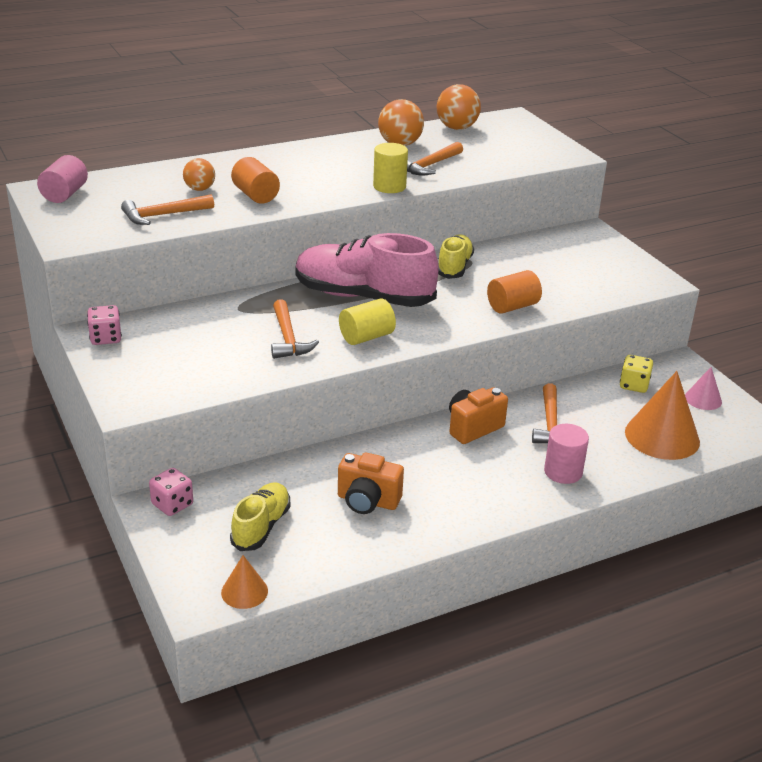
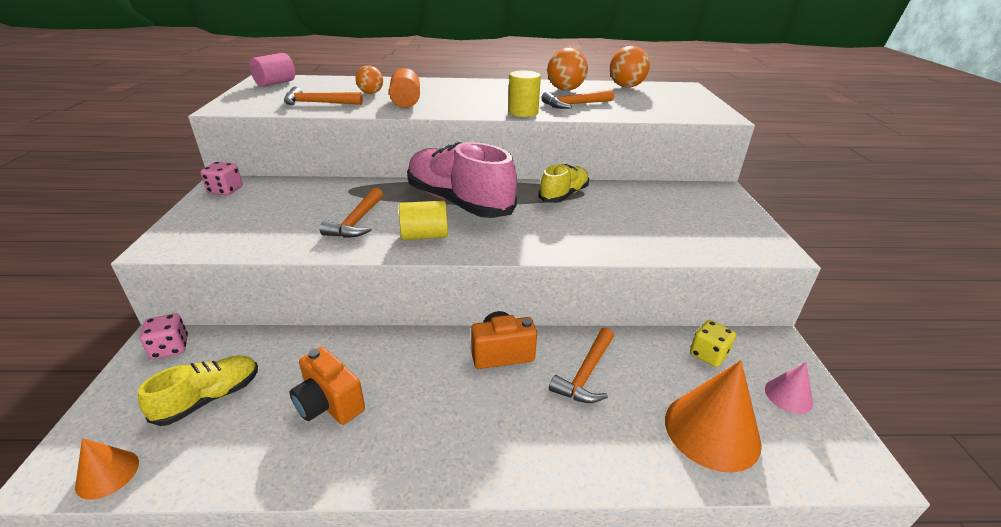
camera: 25 degrees right, 0 degrees up
orange cylinder [487,270,542,314] -> none
pink cylinder [544,424,589,484] -> none

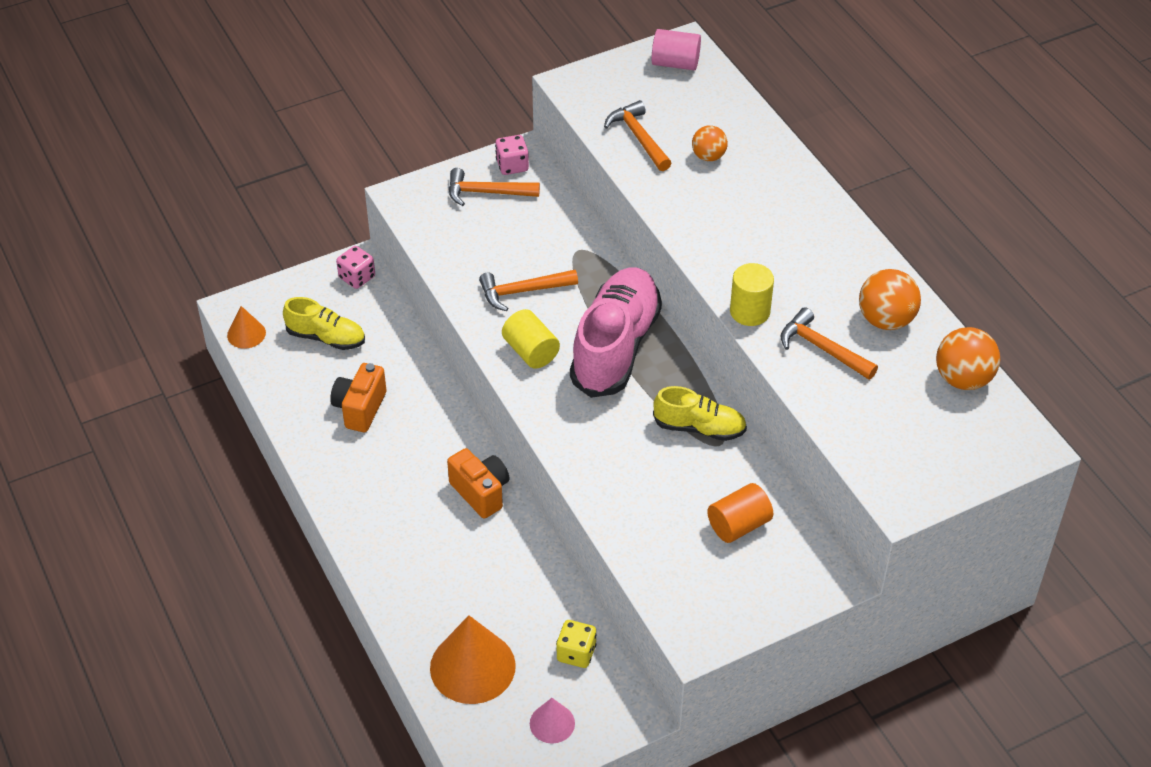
camera: 65 degrees right, 15 degrees up
orange cylinder [389,68,420,108] -> orange cylinder moved to [707,483,773,543]
orange hammer [549,327,614,403] -> orange hammer moved to [449,168,540,206]

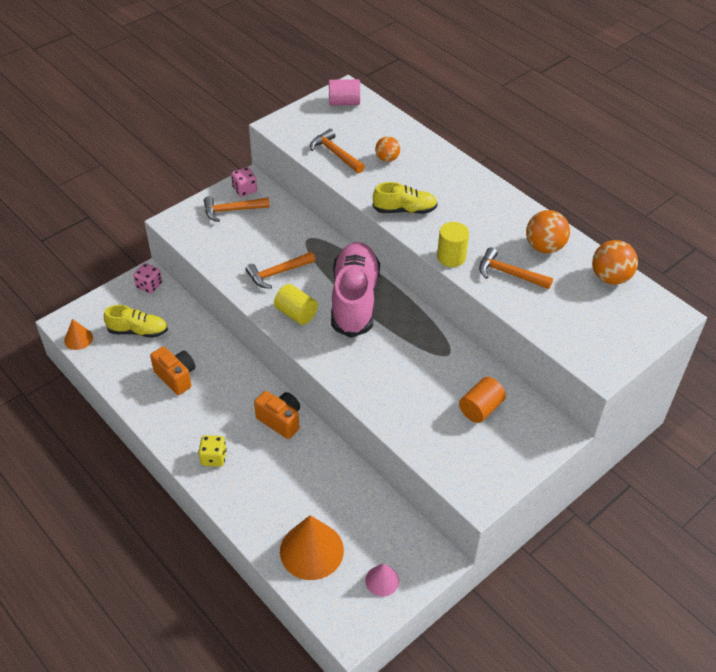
camera: 15 degrees left, 0 degrees up
orange camera [330,363,386,432] -> orange camera turned 135 degrees clockwise [150,346,196,395]
yellow dice [556,620,597,668] -> yellow dice moved to [198,435,227,467]
yellow shoe [653,386,747,441] -> yellow shoe moved to [372,182,438,214]

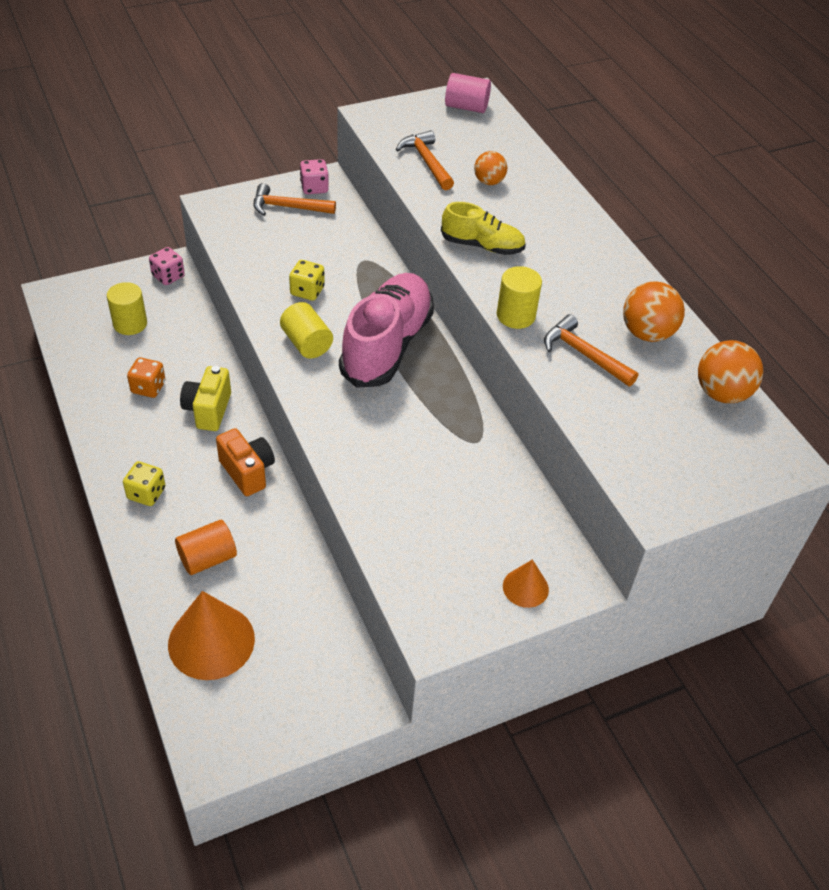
camera: 15 degrees right, 0 degrees up
orange cone [64,319,93,350] -> orange cone moved to [503,559,549,608]
yellow shoe [104,305,168,338] -> yellow cylinder [107,282,147,335]
orange camera [150,346,196,395] -> orange dice [127,357,165,398]
orange hammer [245,252,316,289] -> yellow dice [289,260,325,301]
pink cone [365,563,399,597] -> none
orange cylinder [459,377,506,423] -> orange cylinder moved to [175,520,237,575]
none -> yellow camera [180,366,231,431]

